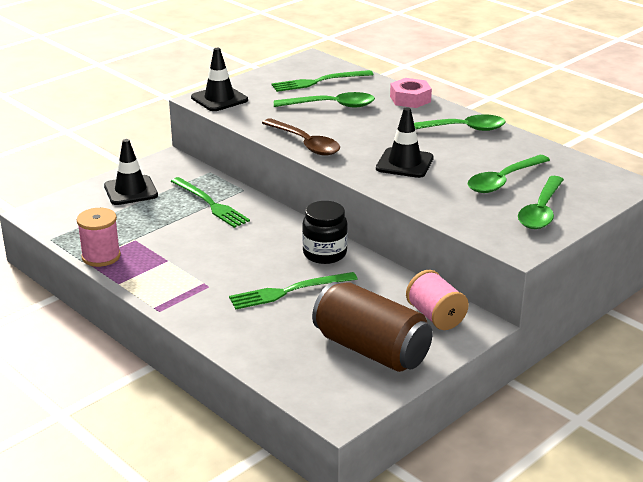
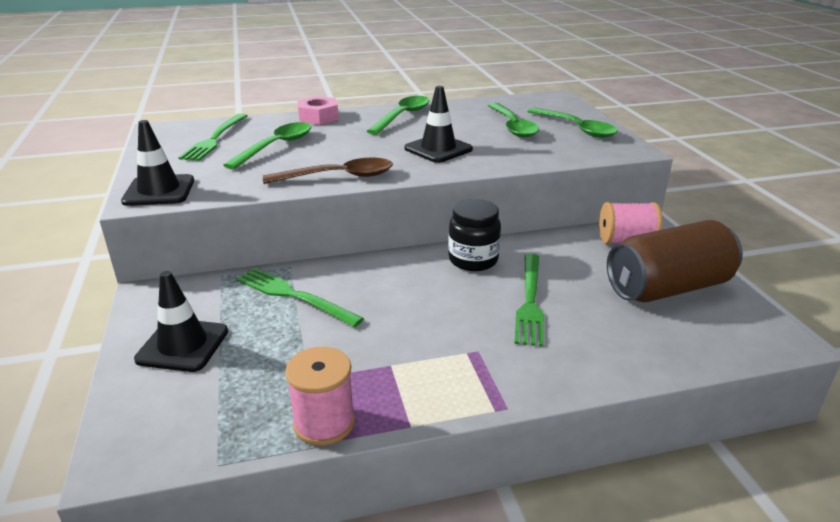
camera: 60 degrees left, 0 degrees up
green fork [170,177,250,228] -> green fork turned 135 degrees counterclockwise [236,268,364,327]

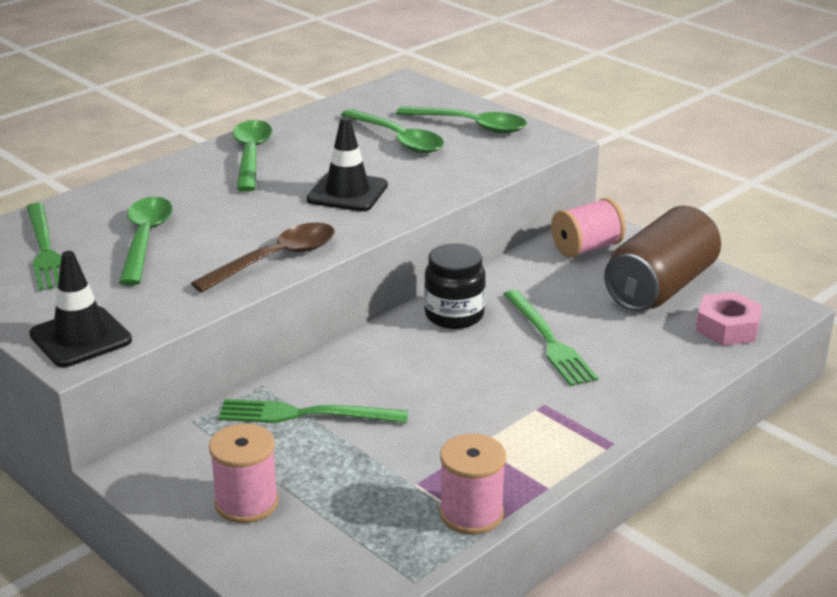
camera: 30 degrees left, 0 degrees up
black traffic cone [134,271,228,372] -> pink spool [209,424,279,523]
pink nut [297,96,339,125] -> pink nut moved to [696,292,762,346]

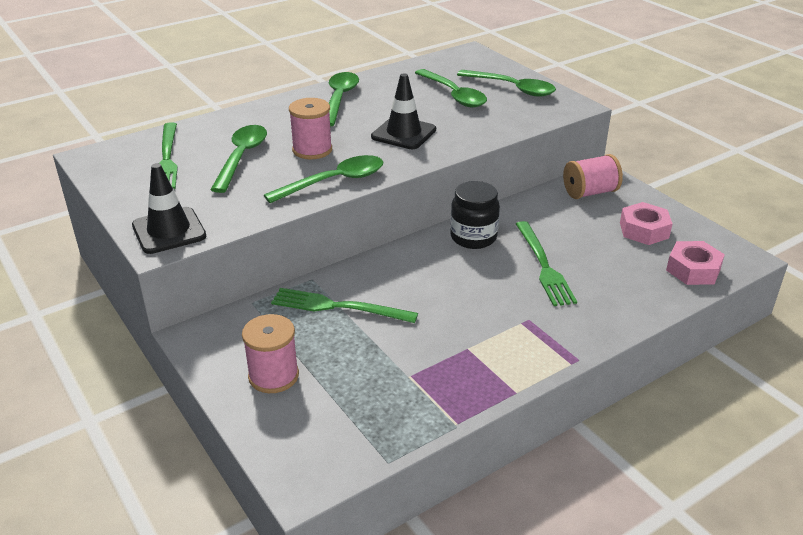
camera: 10 degrees right, 5 degrees up
brown spoon [191,223,335,292] -> green spoon [264,155,383,203]
pink spool [440,434,506,534] -> pink spool moved to [289,98,332,159]
brown can [604,205,721,311] -> pink nut [620,202,673,245]

